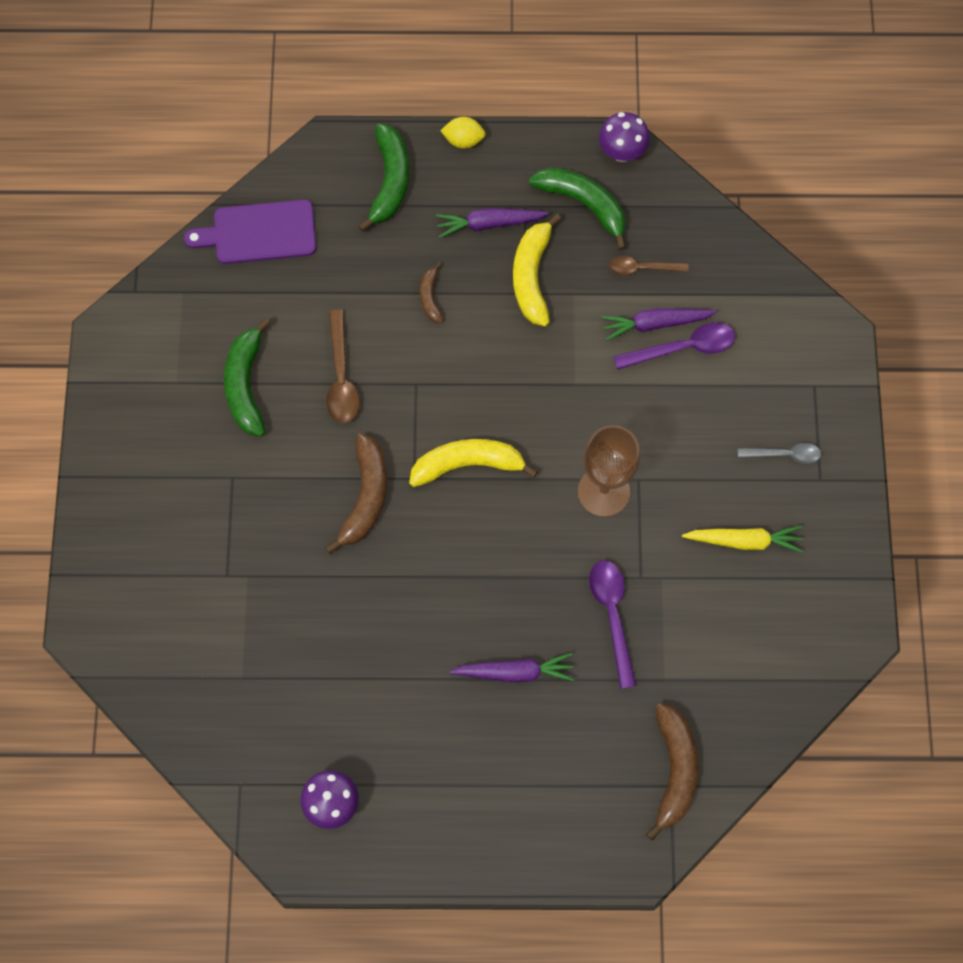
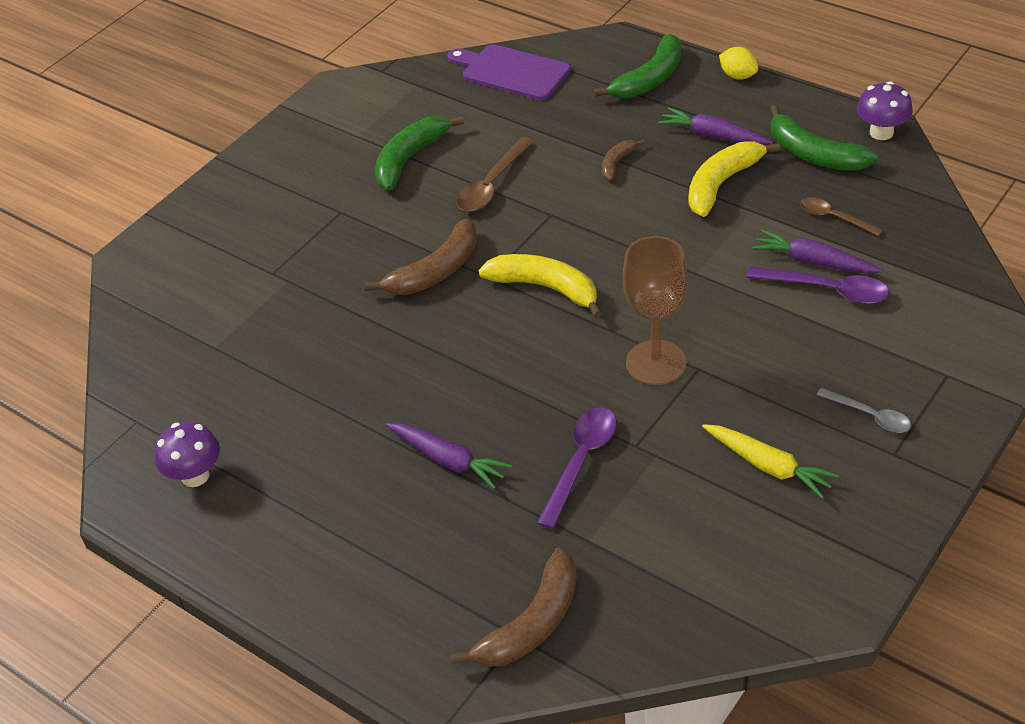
camera: 40 degrees right, 25 degrees down
green banana [529,168,626,250] -> green banana turned 150 degrees clockwise [770,105,878,171]

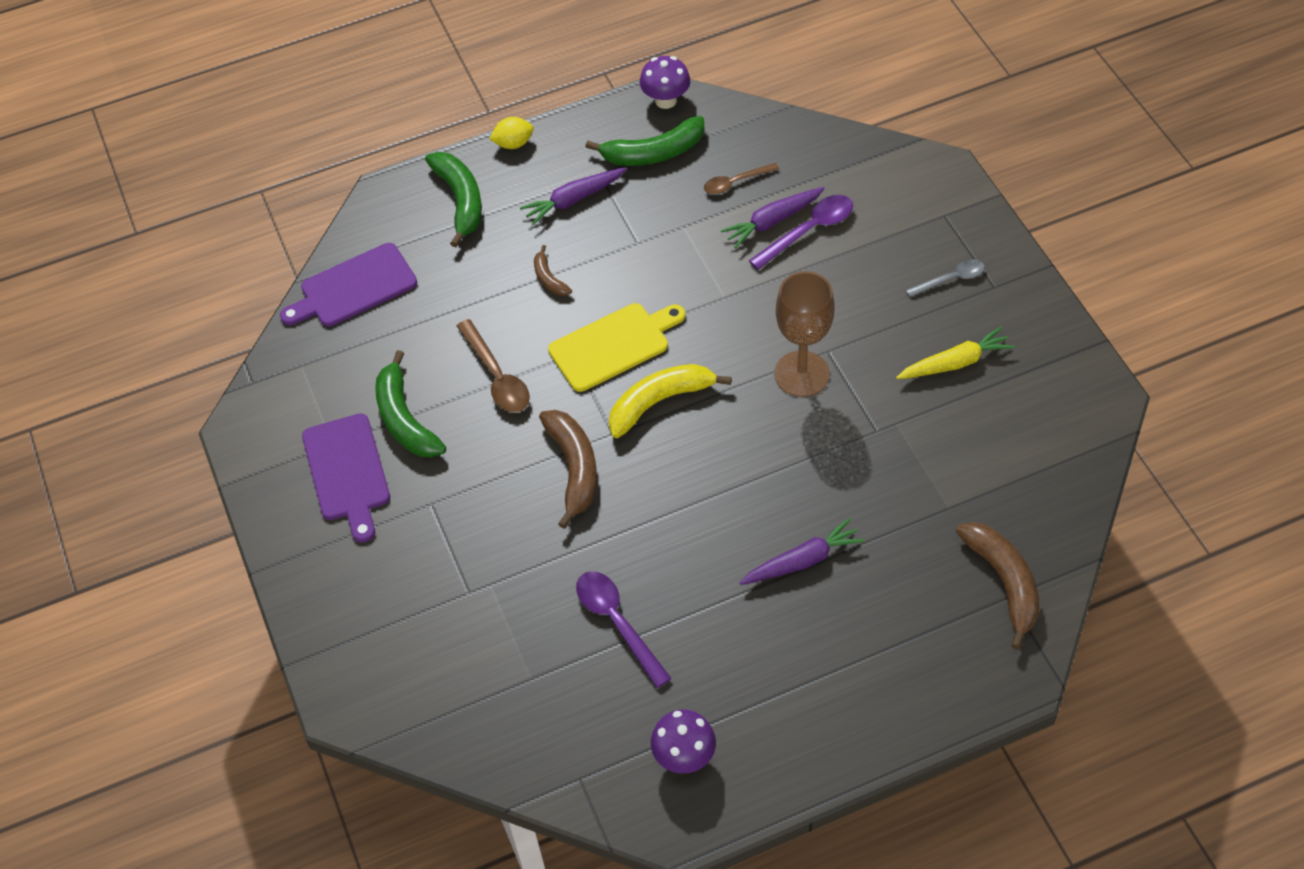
camera: 60 degrees left, 10 degrees up
purple spoon [537,407,617,529] -> purple spoon moved to [576,572,672,688]
yellow banana [689,142,781,217] -> none
none -> purple cutting board [302,413,390,543]
none -> yellow cutting board [548,303,685,392]

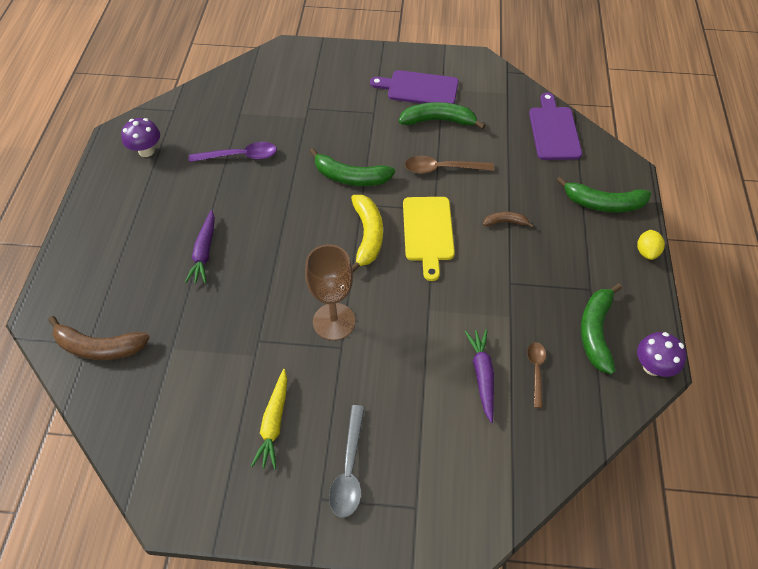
camera: 115 degrees right, 0 degrees up
purple carrot [520,167,626,225] -> none
brown banana [539,410,597,529] -> green banana [309,148,395,186]
purple spoon [749,195,853,270] -> none
grey spoon [906,259,985,297] -> grey spoon [329,405,365,518], size x1.53

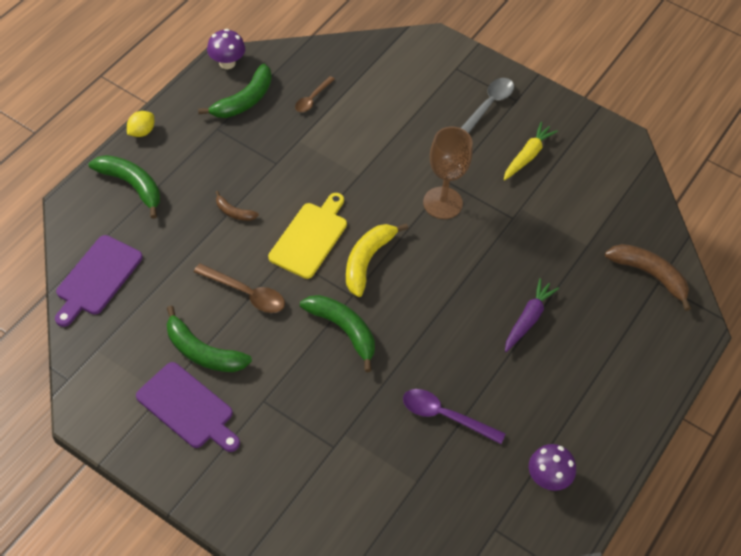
camera: 155 degrees left, 0 degrees up
purple carrot [465,329,494,423] -> none

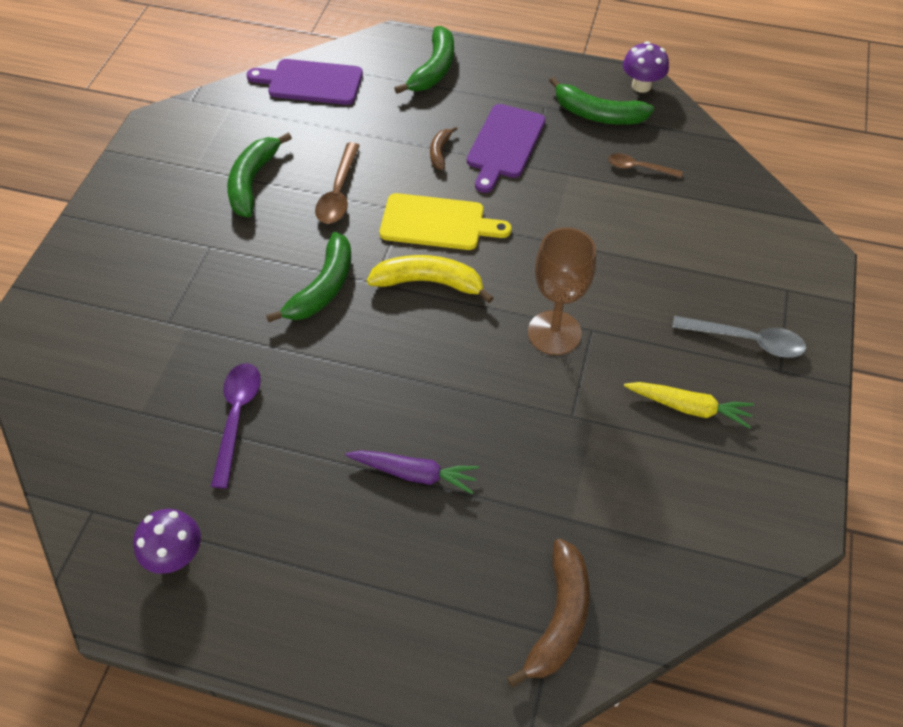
camera: 75 degrees right, 0 degrees up
yellow lemon [127,111,154,137] -> none
purple cutting board [136,362,240,452] -> purple cutting board moved to [467,104,546,193]

